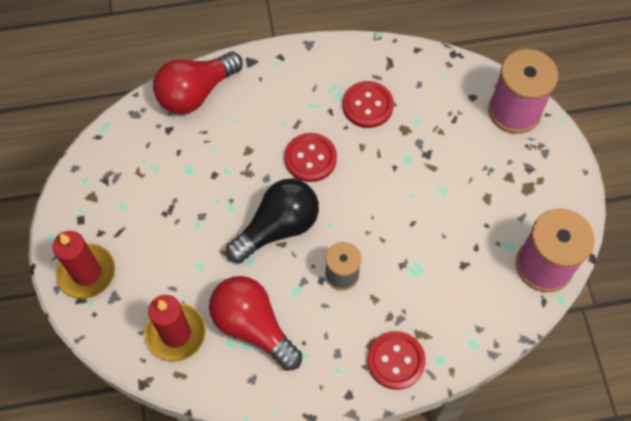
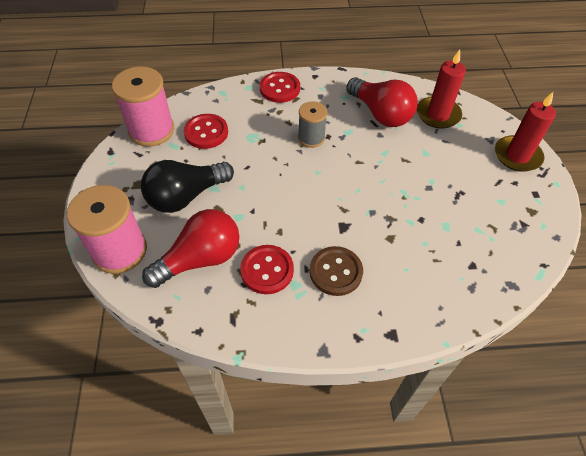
camera: 175 degrees left, 10 degrees down
red light bulb [153,52,243,114] -> red light bulb moved to [142,209,240,288]
black light bulb [226,179,319,263] -> black light bulb moved to [141,160,234,213]
red button [285,133,337,182] -> red button moved to [184,114,228,149]
none -> brown button [310,246,363,296]

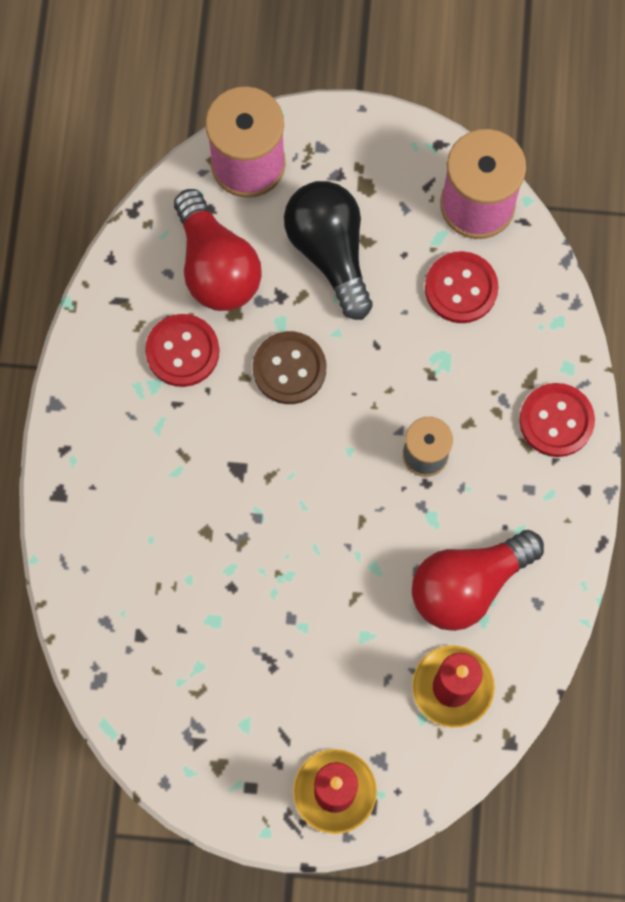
camera: 100 degrees right, 20 degrees up
brown button [310,246,363,296] -> brown button moved to [253,331,326,404]

